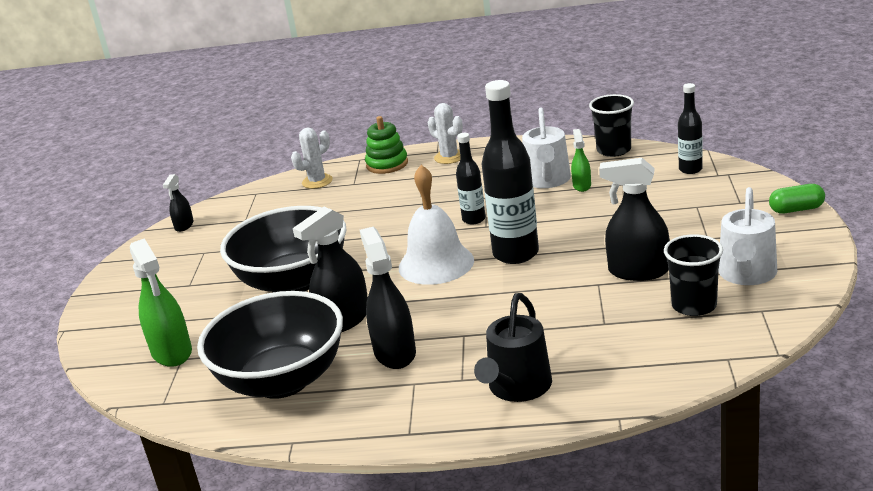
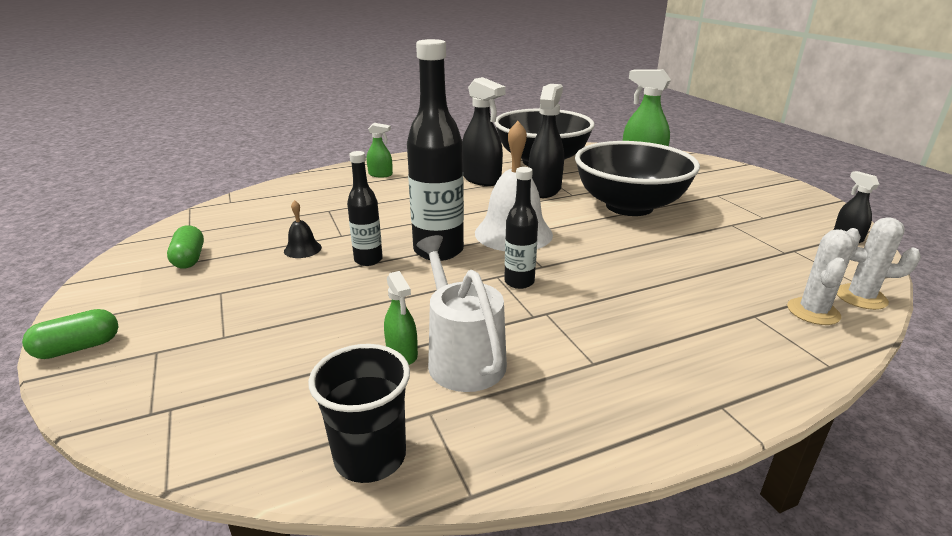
camera: 150 degrees right, 0 degrees up
green stacking toy [365,116,408,174] -> none
white cactus [428,103,463,164] -> white cactus moved to [837,217,921,310]
black watering can [474,293,552,402] -> green spray bottle [367,123,393,177]
black spray bottle [599,158,670,281] -> black bell [284,200,322,258]
black cup [664,234,723,316] -> none
black bottle [678,83,703,174] -> black bottle moved to [347,151,383,266]
white watering can [718,187,777,285] -> green capsule [167,225,204,268]

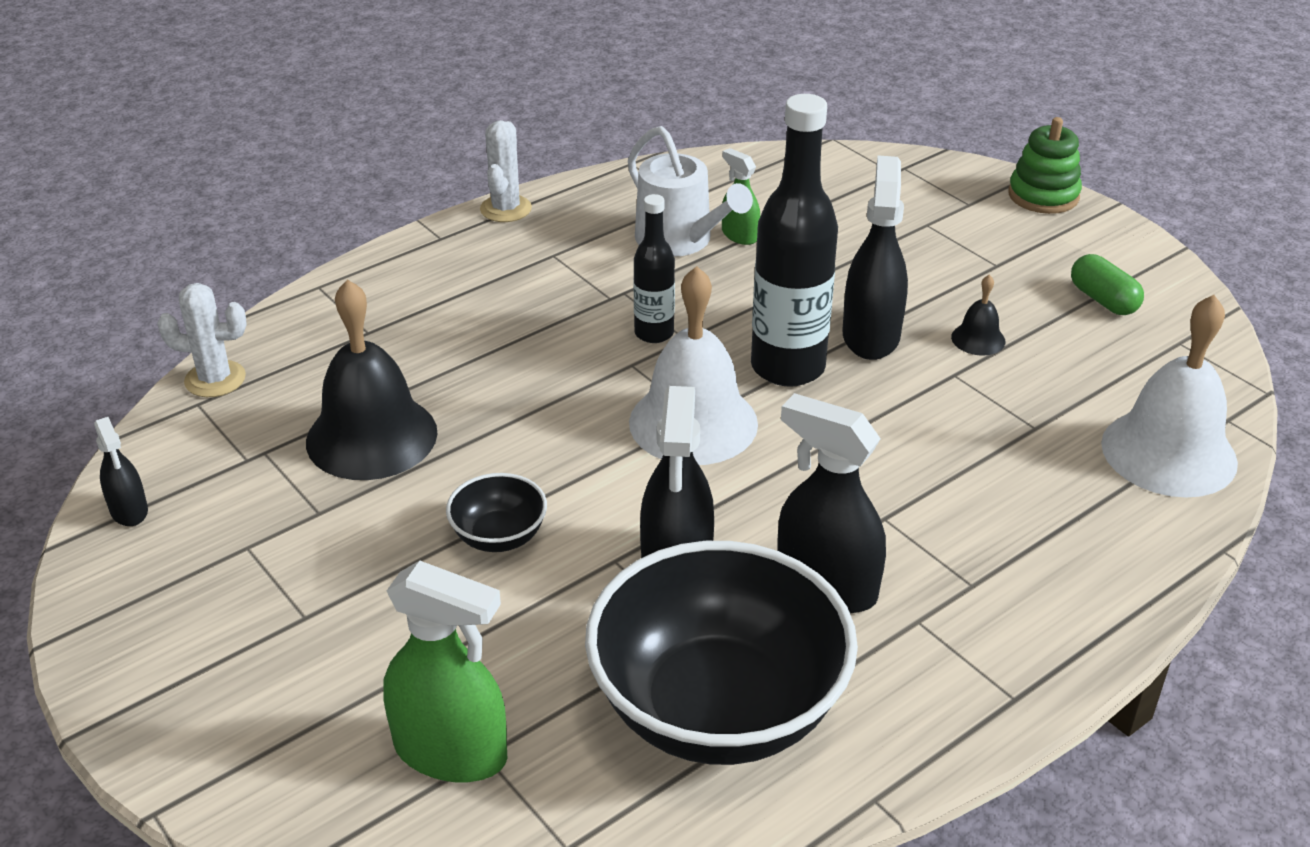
camera: 165 degrees right, 10 degrees up
green capsule [22,309,118,359] -> green stacking toy [1008,117,1082,214]
black cup [308,344,410,483] -> none
black bottle [347,151,383,266] -> black spray bottle [842,156,908,360]
green spray bottle [367,123,393,177] -> none
black bowl [575,141,700,216] -> black bowl [446,473,547,552], size x0.43
white cactus [787,230,855,325] -> white cactus moved to [480,120,532,222]
none -> black bell [306,279,438,480]
none -> white bell [1101,295,1238,498]

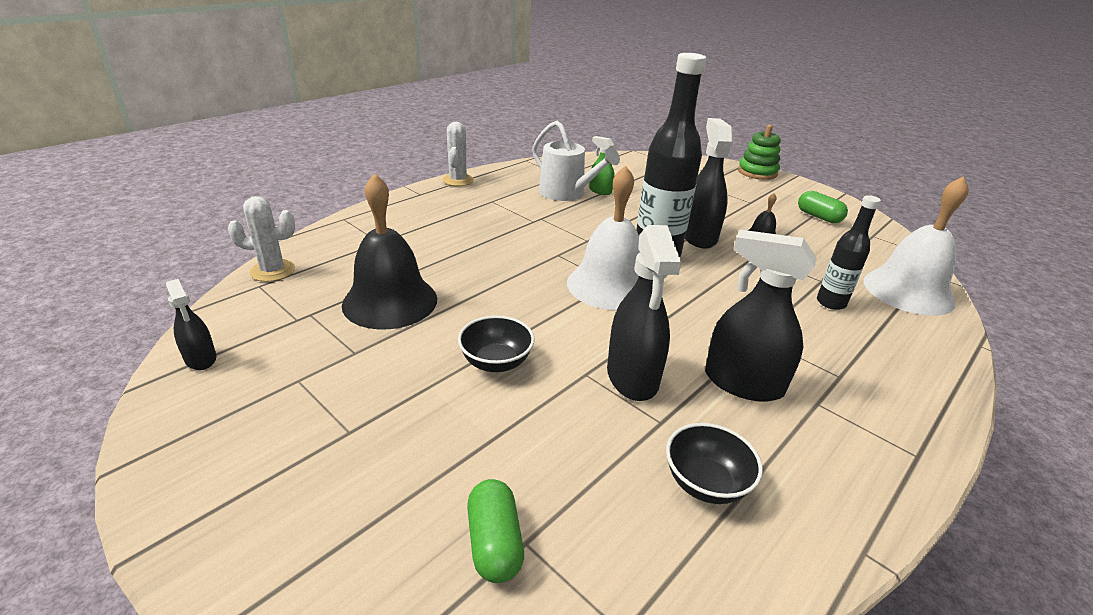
camera: 10 degrees left, 5 degrees down
green spray bottle [383,561,507,783] -> green capsule [467,479,524,583]
black bowl [585,541,858,765] -> black bowl [666,423,763,504], size x0.43
black bottle [634,194,675,343] -> black bottle moved to [817,195,881,310]

